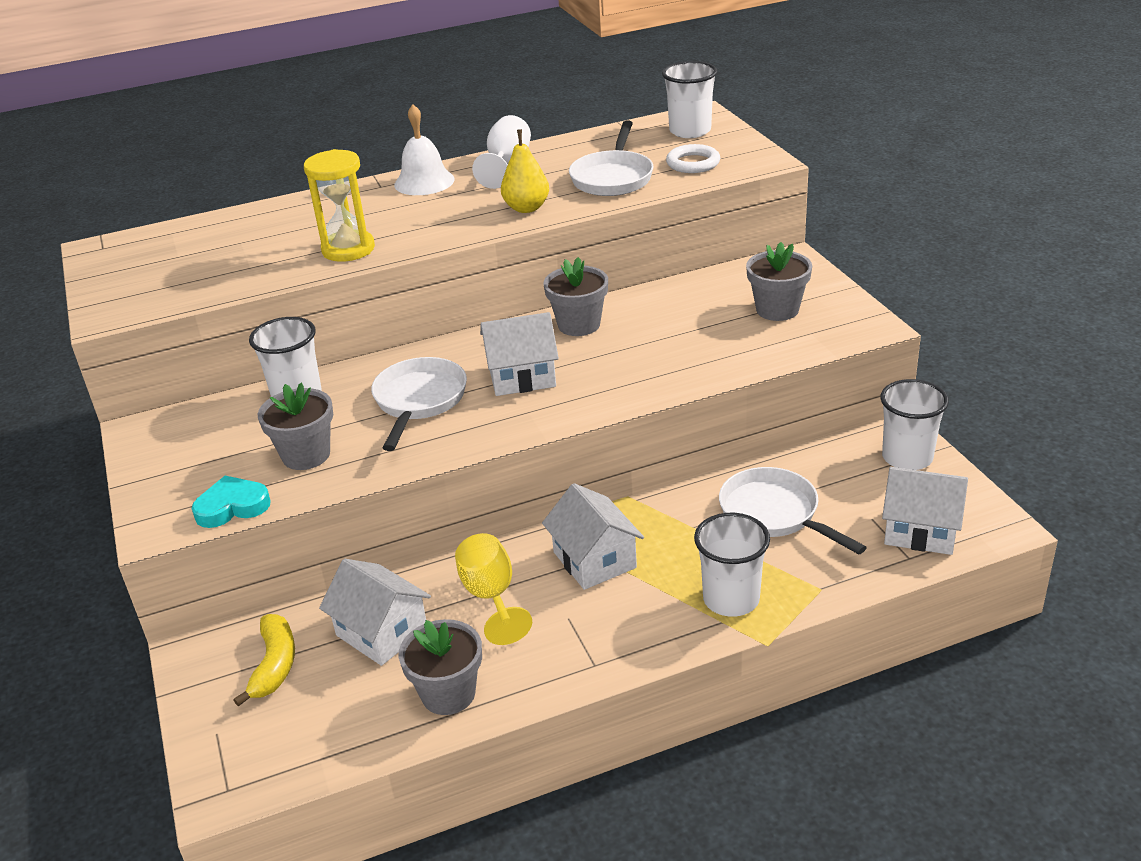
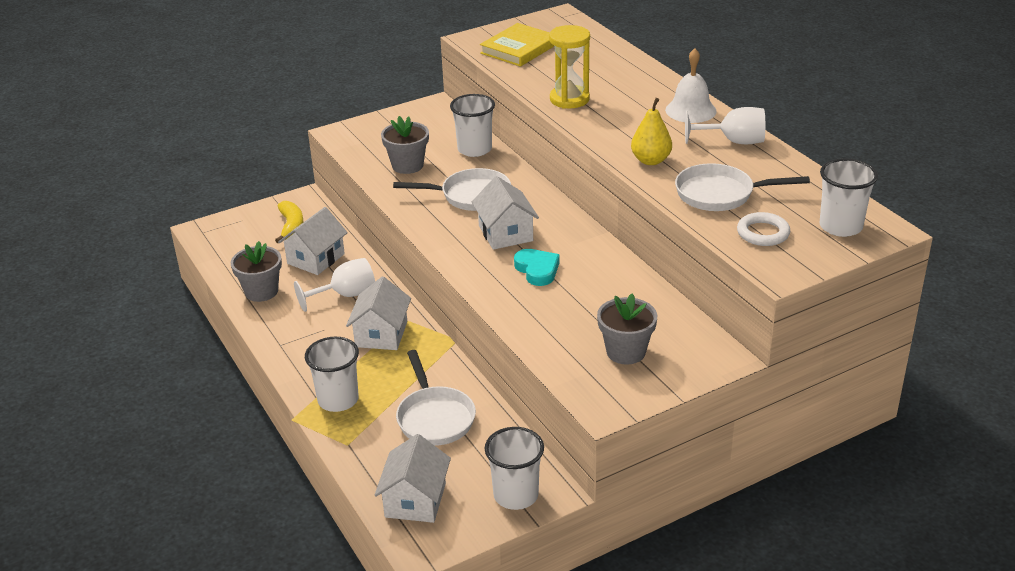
camera: 80 degrees right, 0 degrees up
turquoise heart [192,476,271,528] -> turquoise heart moved to [514,249,560,286]
yellow banana [234,614,295,706] -> yellow banana turned 90 degrees counterclockwise [275,201,304,243]
yellow goblet [455,533,532,645] -> white goblet [294,258,375,312]
white house [542,483,644,590] -> white house turned 45 degrees counterclockwise [346,277,411,350]
grey flower pot [543,257,608,336] -> none
white pan [719,467,867,554] -> white pan turned 120 degrees clockwise [396,350,476,446]
none -> yellow book [480,23,554,67]

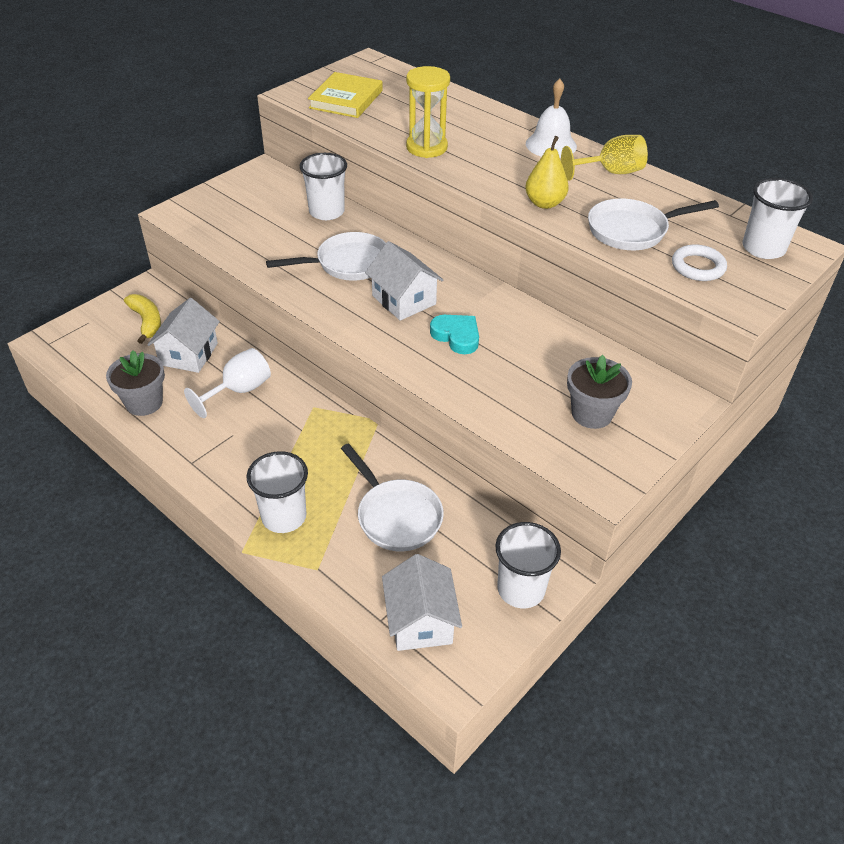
camera: 20 degrees left, 10 degrees up
white house [346,277,411,350] -> none
grey flower pot [381,116,429,174] -> none
white goblet [685,107,765,144] -> yellow goblet [561,135,648,181]

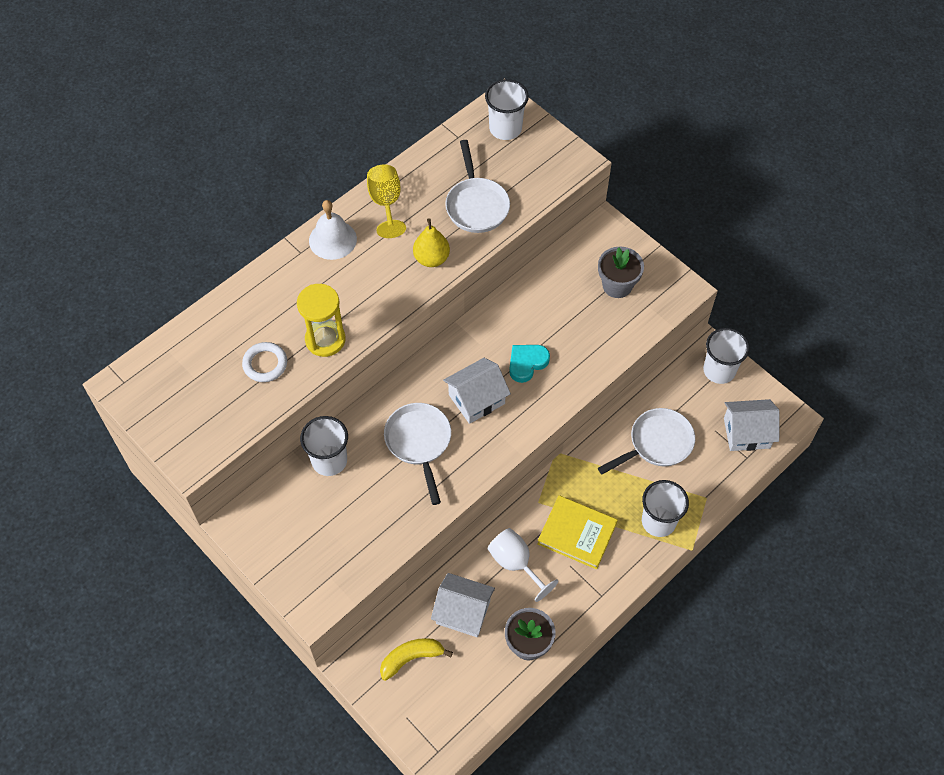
camera: 85 degrees left, 15 degrees up
yellow book [308,72,383,118] -> yellow book moved to [537,495,618,569]
white ring [672,245,727,281] -> white ring moved to [242,342,287,382]

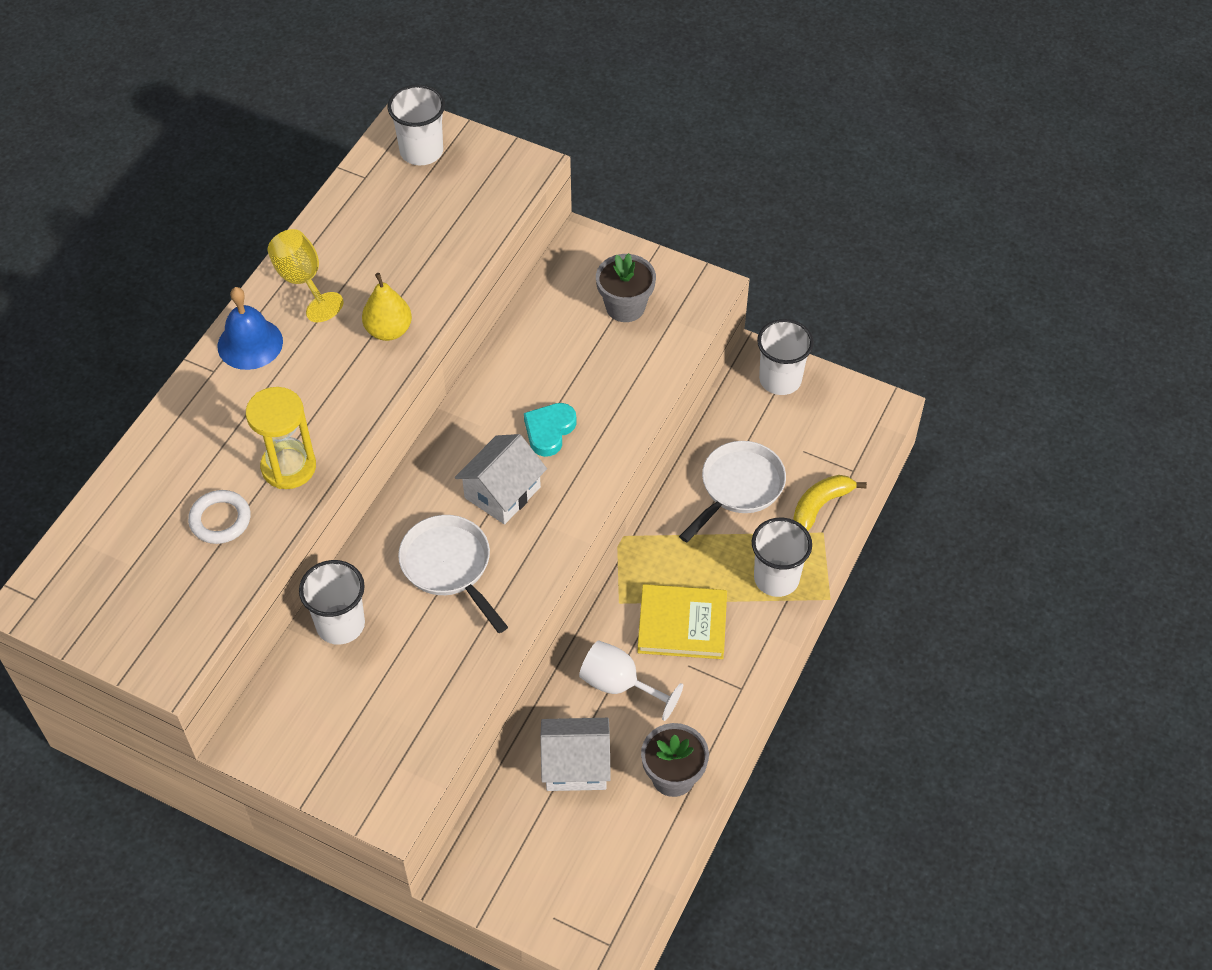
camera: 20 degrees left, 5 degrees down
white bell [309,200,357,260] -> blue bell [217,287,283,370]
yellow banana [380,638,453,681] -> yellow banana moved to [793,475,867,531]
white pan [445,140,510,233] -> none
white house [724,399,780,451] -> none

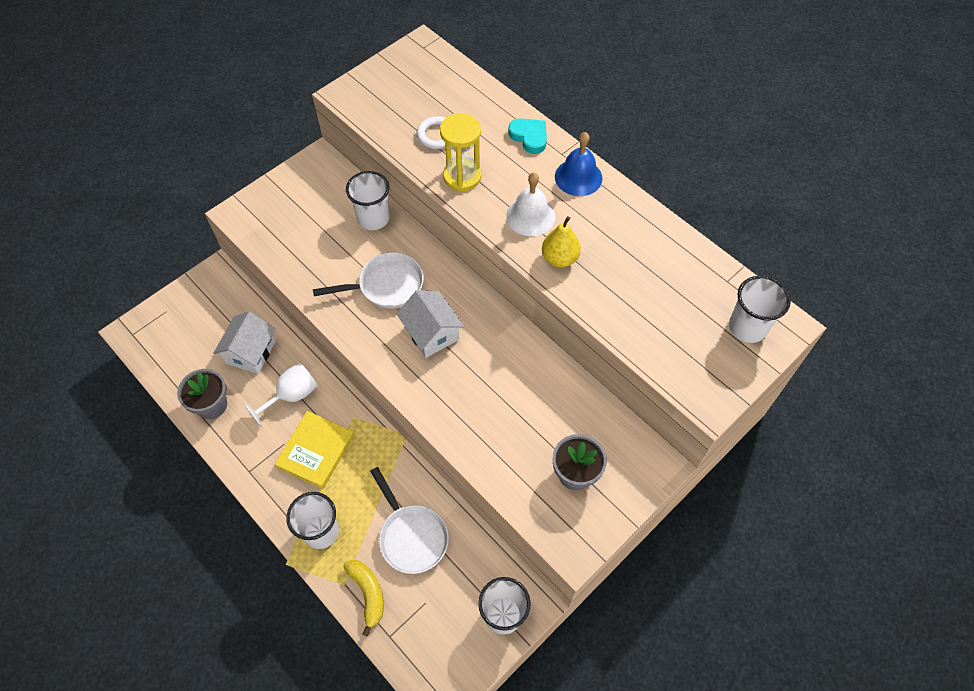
camera: 110 degrees right, 5 degrees up
yellow goblet [268,229,344,322] -> none
turquoise heart [524,403,577,457] -> turquoise heart moved to [508,118,547,154]
none -> white bell [506,172,555,236]

